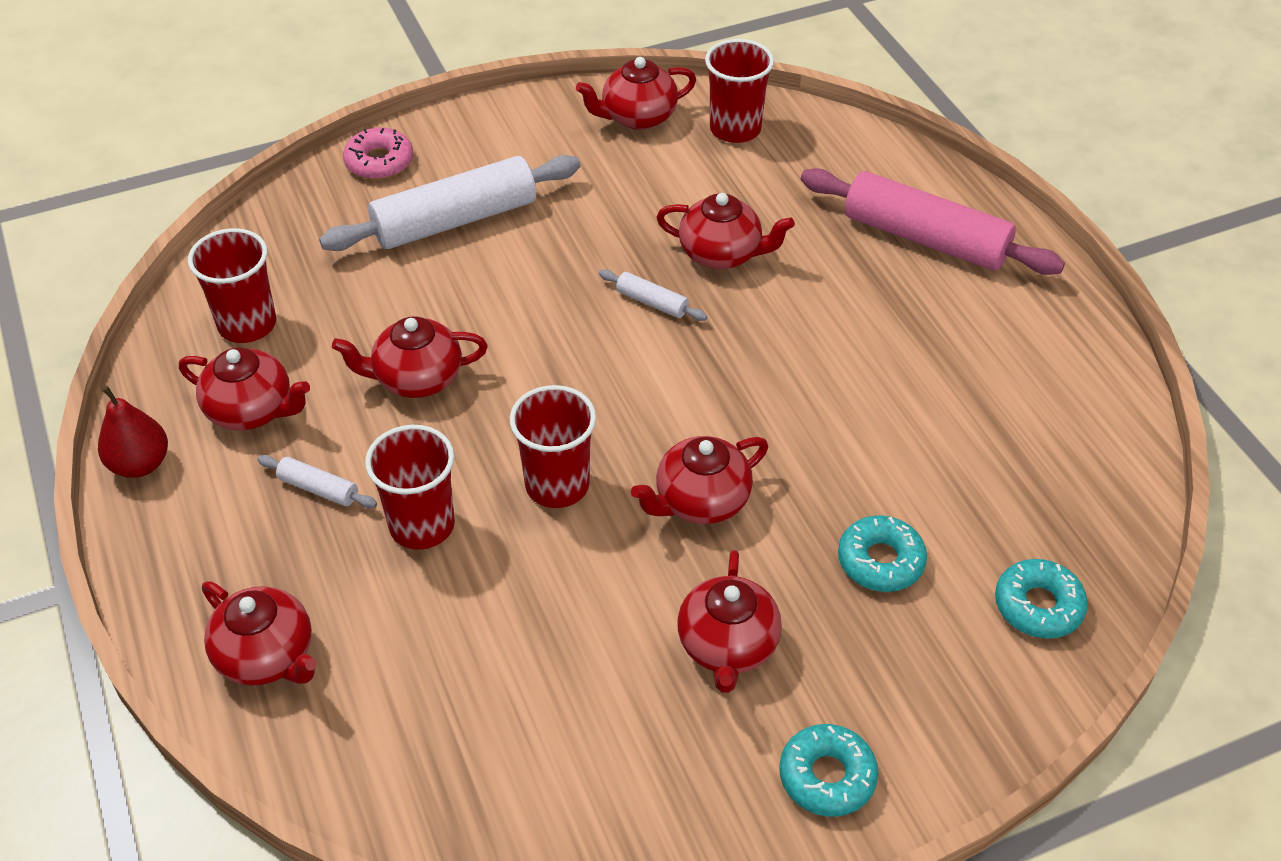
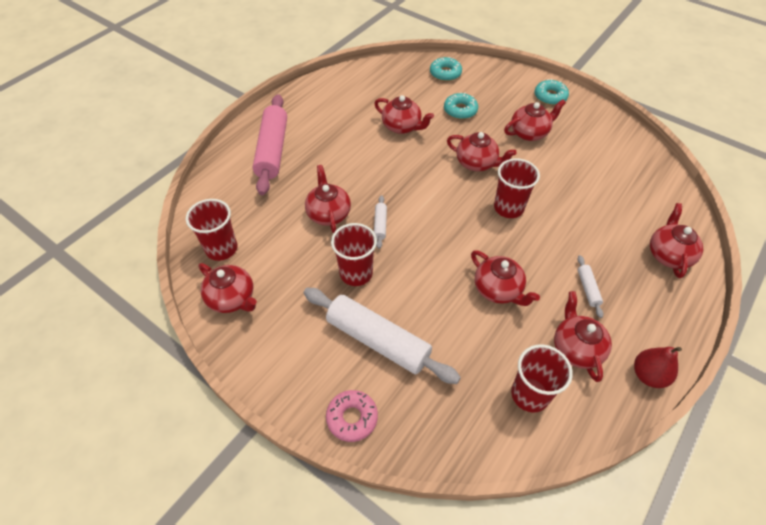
camera: 120 degrees left, 5 degrees up
red cup [365,425,455,550] -> red cup moved to [331,223,377,286]
none -> red teapot [374,95,434,134]

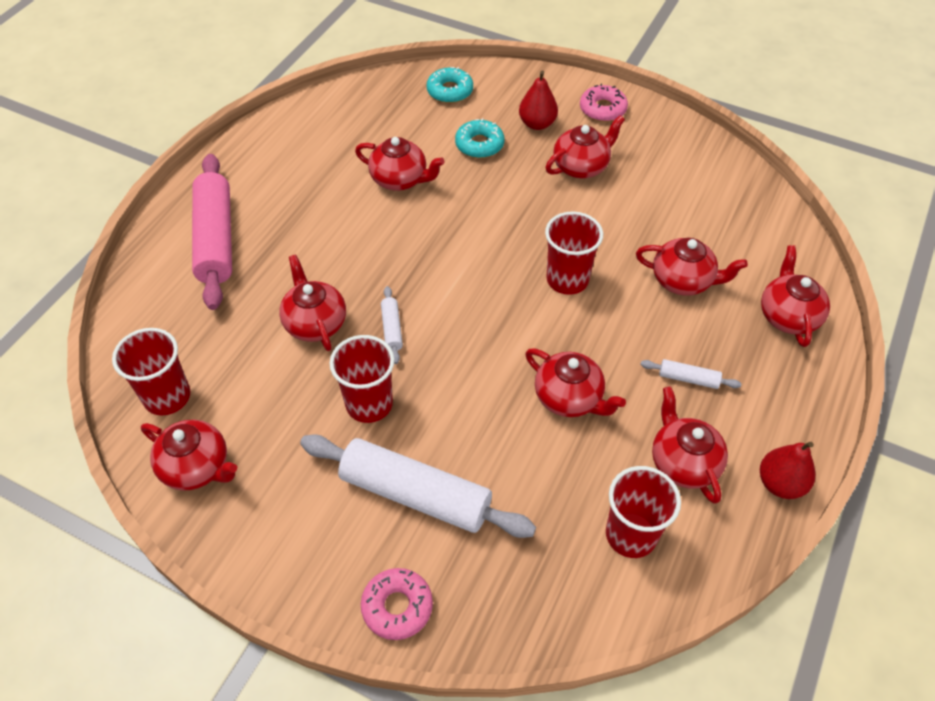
camera: 10 degrees left, 0 degrees up
red teapot [447,132,517,171] -> red teapot moved to [636,238,748,296]
turquoise donut [535,79,569,105] -> pink donut [580,84,628,122]
white rolling pin [577,255,603,318] -> white rolling pin turned 60 degrees counterclockwise [640,359,741,389]
none -> red pear [519,70,558,130]

